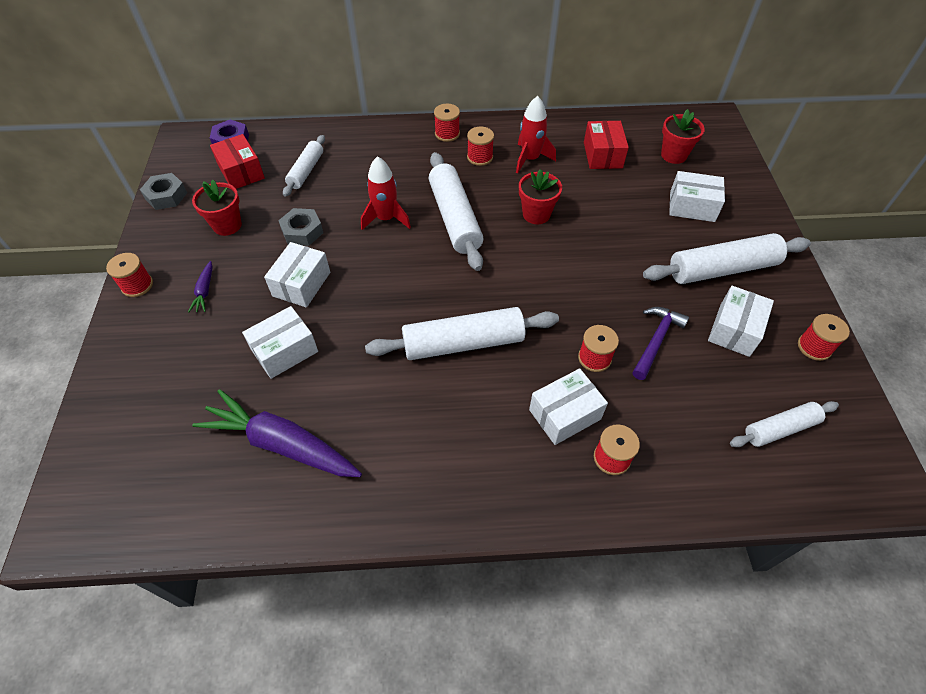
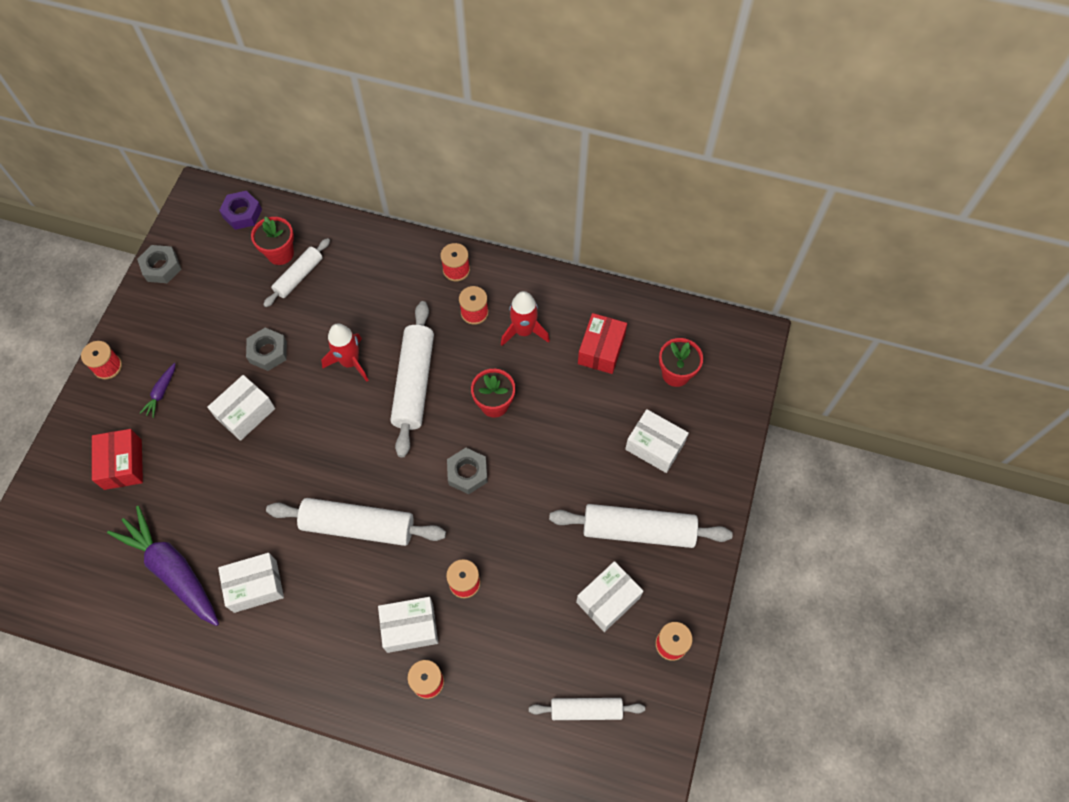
camera: 20 degrees right, 10 degrees up
red flower pot [192,180,242,236] -> red flower pot moved to [251,216,294,265]
red box [210,134,265,189] -> red box moved to [92,429,143,490]
white box [242,306,318,379] -> white box moved to [218,553,284,613]
purple hammer [632,307,689,380] -> none
none -> grey nut [447,448,488,494]

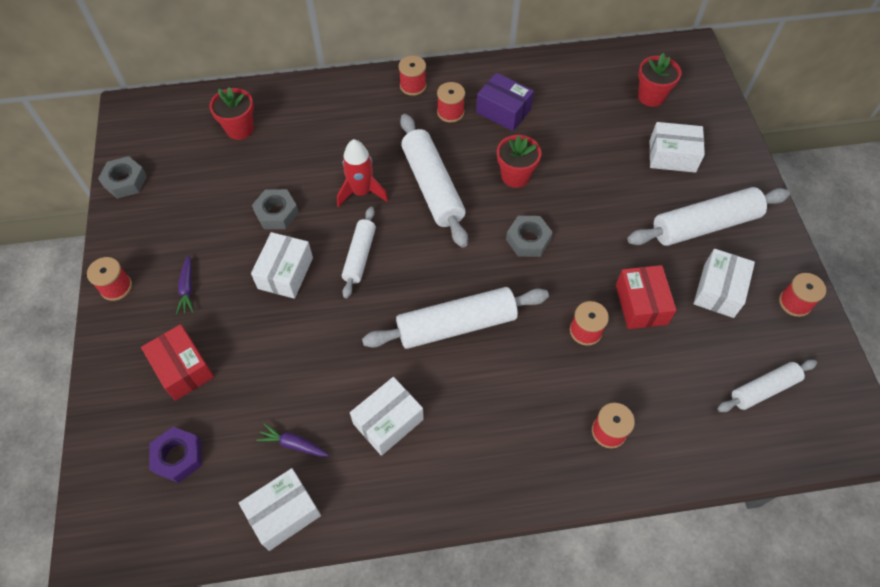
camera: 25 degrees left, 5 degrees down
purple carrot [107,506,219,626] -> purple carrot [256,423,329,457], size x0.43
purple nut [219,191,262,230] -> purple nut moved to [149,427,202,483]
white rolling pin [263,238,330,307] -> white rolling pin moved to [342,207,376,299]
white box [378,597,438,653] -> white box moved to [239,468,321,551]
red rocket [501,291,550,346] -> purple box [476,73,534,131]
red box [578,313,627,374] -> red box moved to [616,265,677,329]

